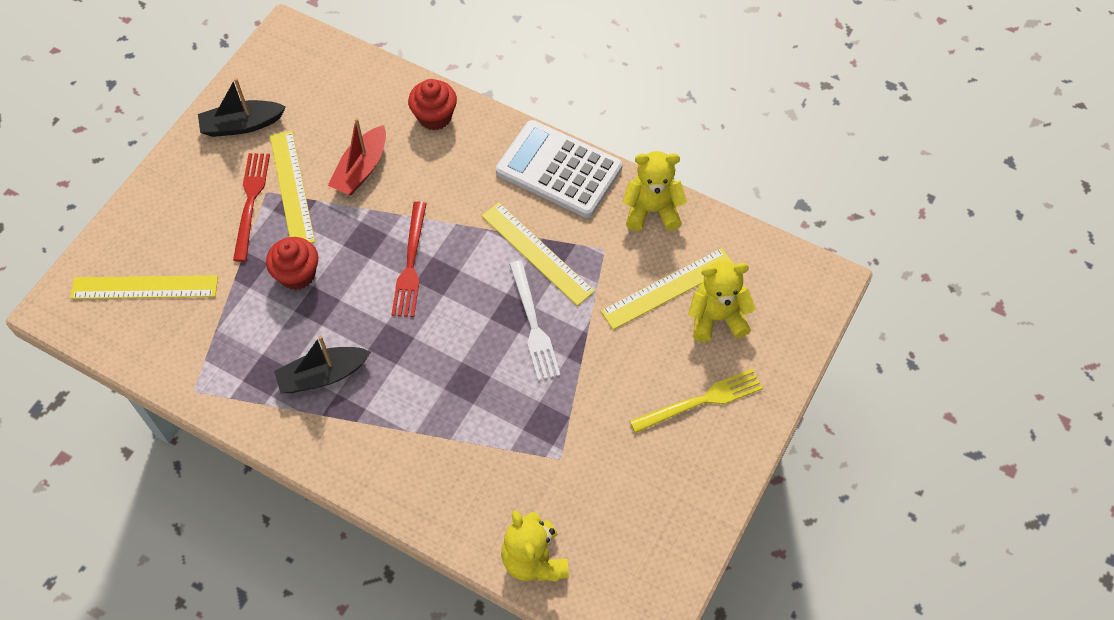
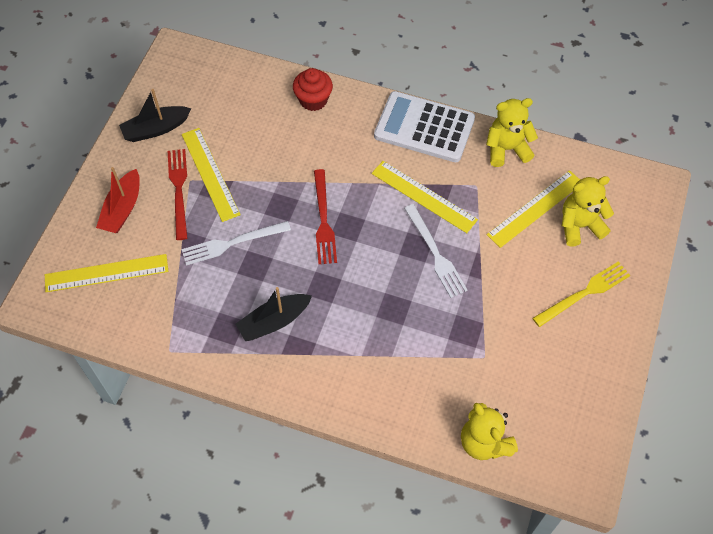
camera: 10 degrees left, 0 degrees up
red cupcake [266,237,318,290] -> white fork [181,221,291,266]
red boat [328,118,386,195] -> red boat moved to [96,167,140,233]

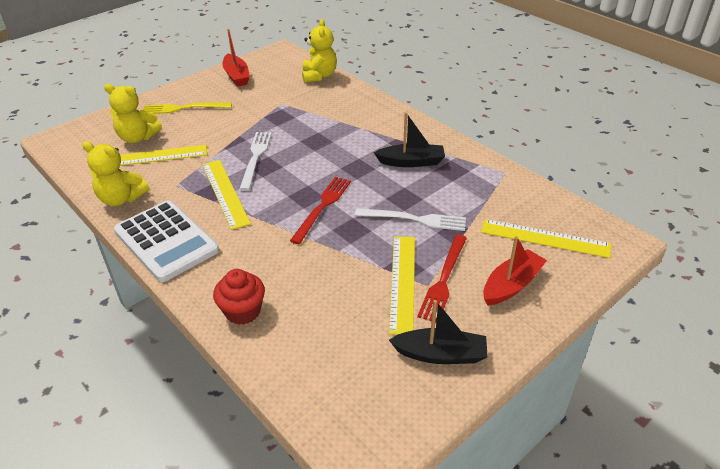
camera: 150 degrees left, 20 degrees down
none -> red boat [223,29,250,87]

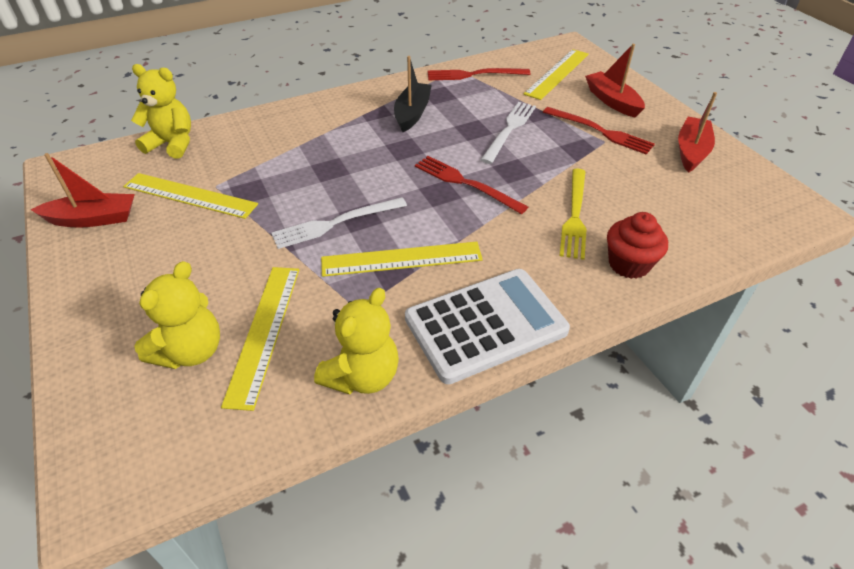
camera: 75 degrees left, 5 degrees up
yellow fork [143,102,232,114] -> yellow fork moved to [559,169,587,260]
white fork [239,132,272,191] -> white fork turned 45 degrees counterclockwise [271,197,407,249]
yellow ruler [389,236,415,335] -> yellow ruler moved to [123,173,258,219]
black boat [389,300,488,364] -> red boat [678,92,717,173]
none -> red fork [428,68,530,80]

